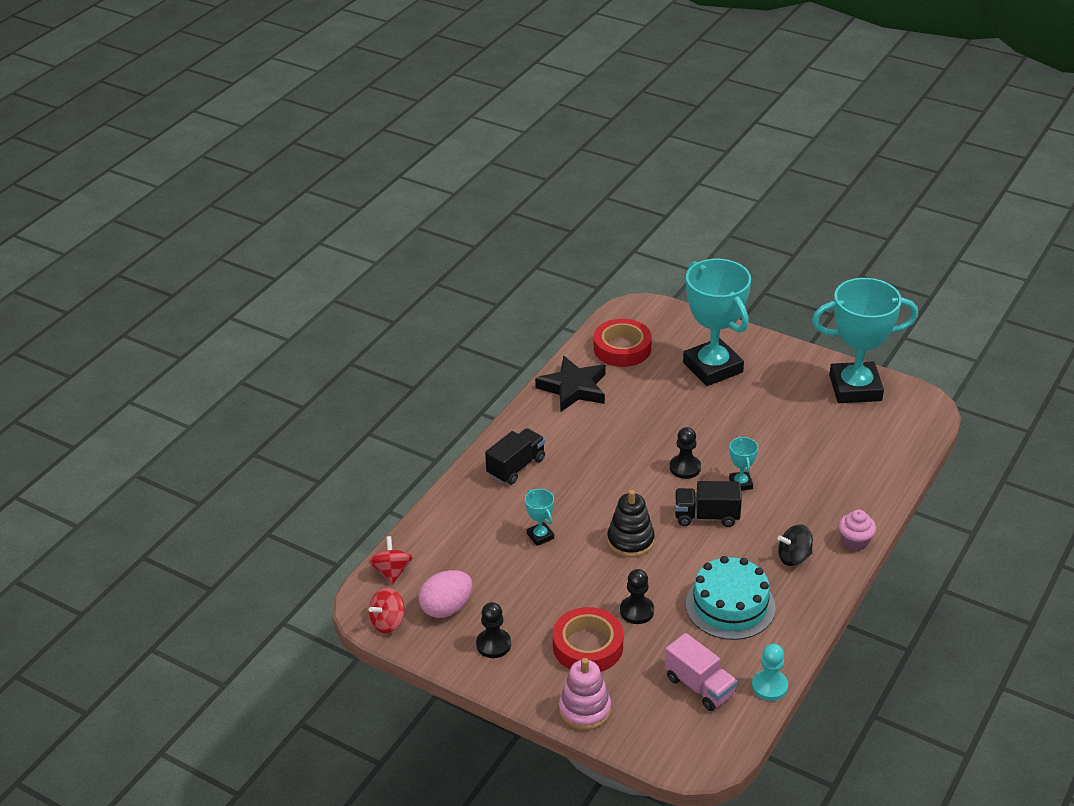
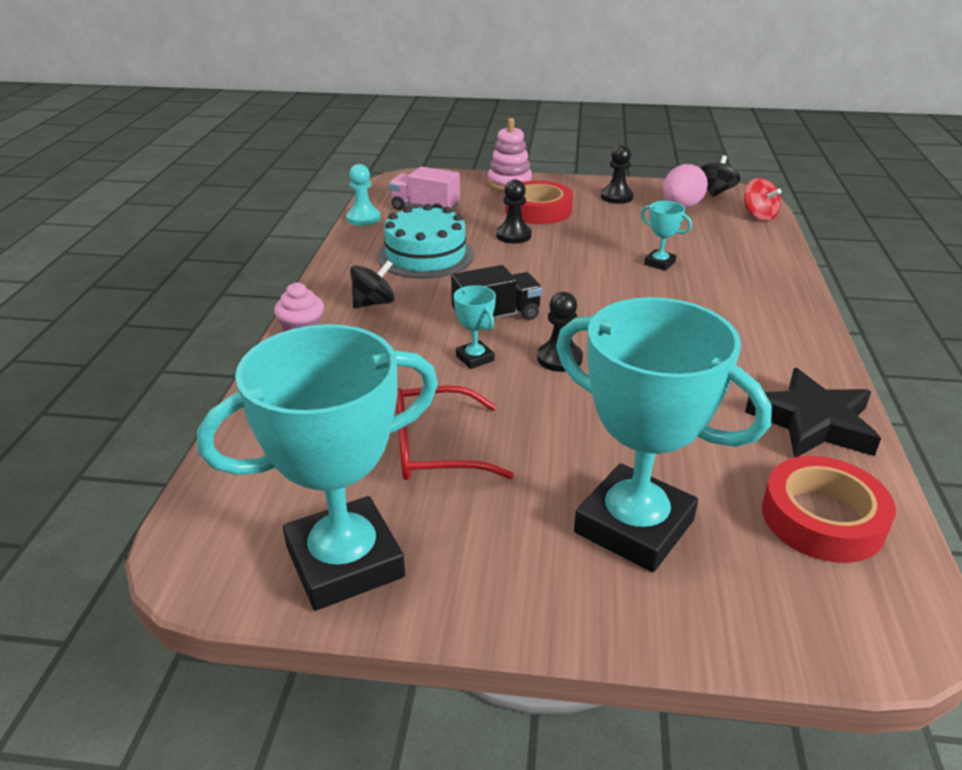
camera: 155 degrees right, 5 degrees down
red spinning top [369,588,405,633] -> black spinning top [701,155,740,197]
black truck [485,428,545,485] -> none
black stacking toy [607,490,655,557] -> none
none -> red glasses [396,385,514,480]

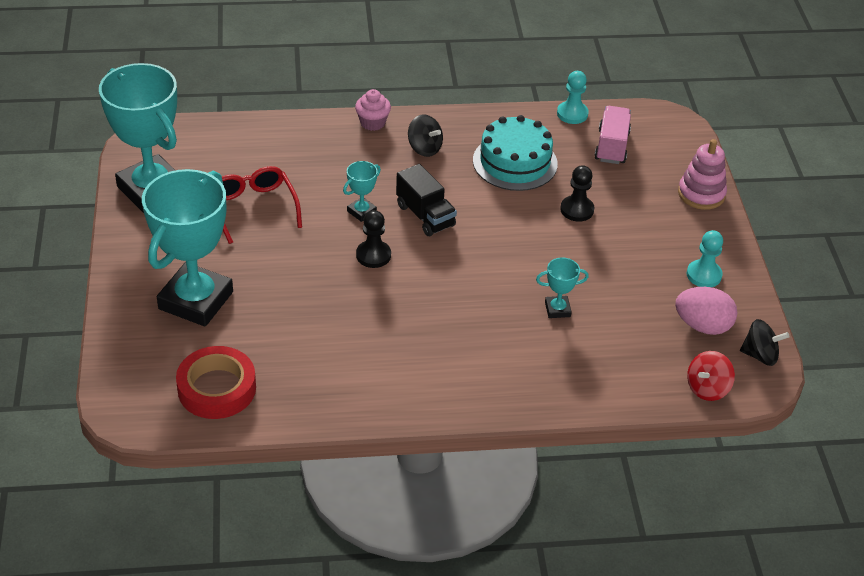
camera: 75 degrees right, 10 degrees up
red tape [505,181,573,224] -> none
black pawn [601,145,634,204] -> turquoise pawn [687,230,723,287]
turquoise trophy [641,201,692,271] -> turquoise trophy turned 60 degrees clockwise [536,258,589,318]
black star [745,368,881,458] -> none

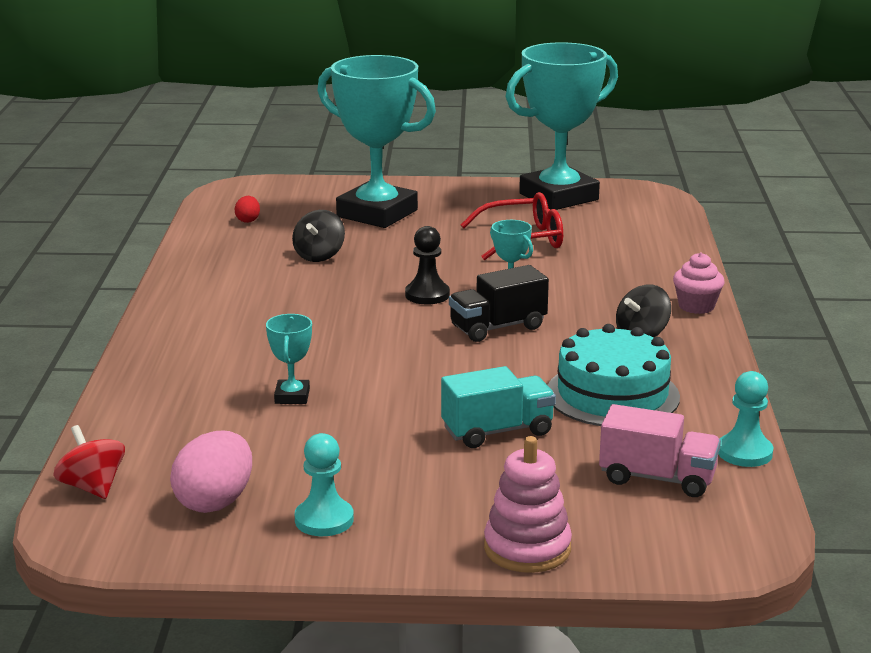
camera: 100 degrees right, 20 degrees down
red tape [176,346,256,419] -> red egg [235,196,260,223]
black pawn [560,165,594,222] -> turquoise truck [441,366,556,448]
black spinning top [740,319,790,366] -> black spinning top moved to [292,210,345,262]

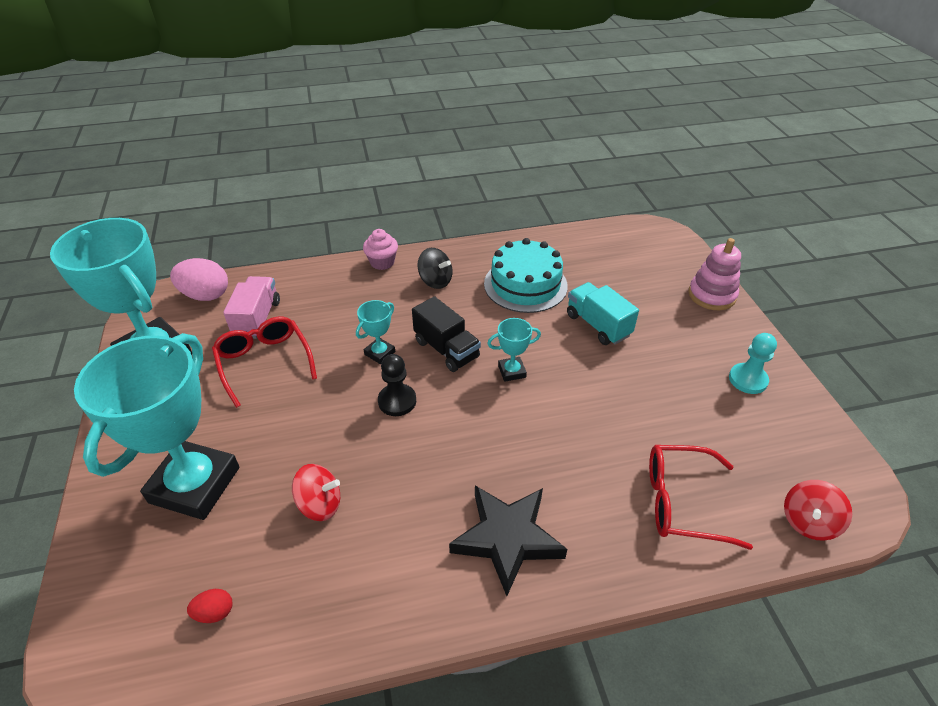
camera: 105 degrees left, 20 degrees up
pink egg [170,431,252,513] -> pink egg moved to [170,258,228,301]
turquoise trophy [266,314,312,404] -> turquoise trophy moved to [487,318,541,382]
black spinning top [292,210,345,262] -> red spinning top [292,464,340,521]
pink truck [599,404,721,497] -> pink truck moved to [223,276,280,339]
turquoise pawn [718,371,774,467] -> none
none -> black star [449,485,567,596]
none -> red glasses [649,445,753,550]

